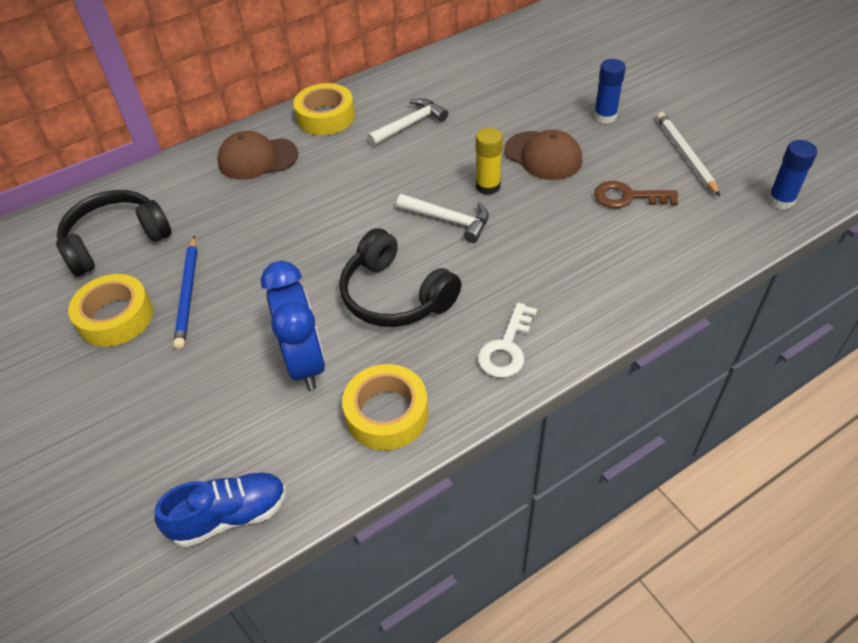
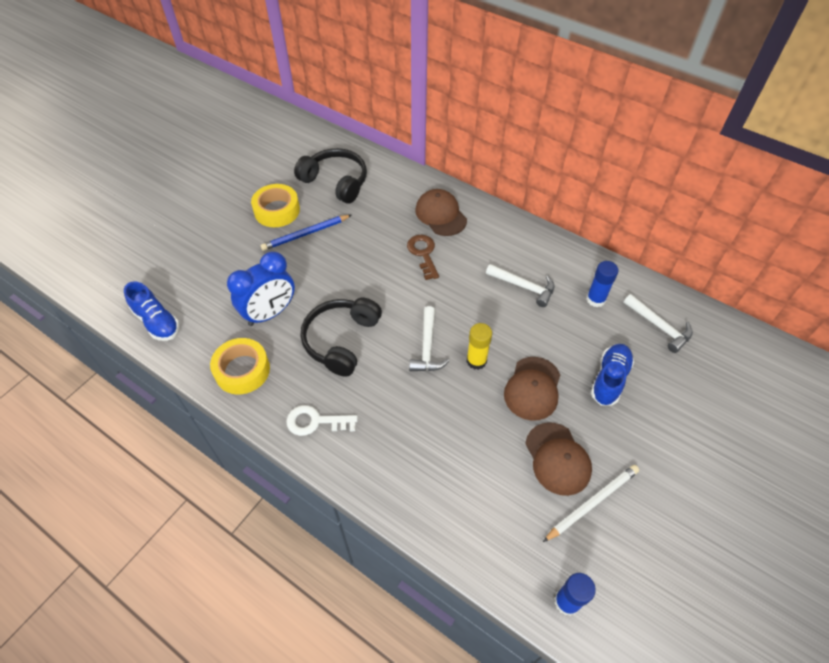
camera: 65 degrees right, 5 degrees up
yellow tape [293,83,355,135] -> none
blue glue stick [594,59,626,124] -> blue glue stick moved to [586,261,619,307]
brown key [594,181,678,208] -> brown key moved to [407,235,439,280]
none -> brown cap [525,422,592,496]
none -> blue shoe [591,344,634,406]
none -> white hammer [624,294,693,353]

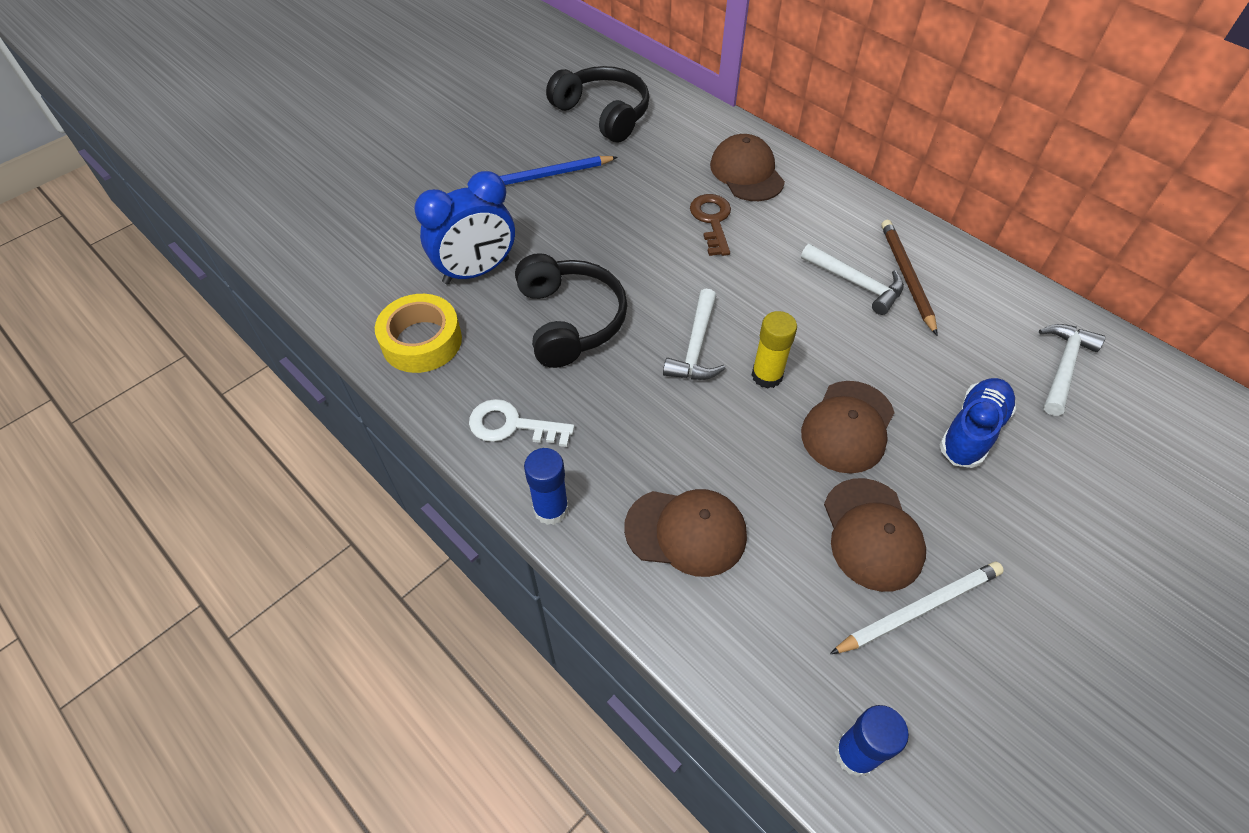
camera: 10 degrees right, 0 degrees up
blue shoe [124,281,179,341] -> none
yellow tape [251,184,300,227] -> none
black headphones [301,298,382,377] -> black headphones turned 135 degrees clockwise [515,253,628,368]
blue glue stick [586,261,619,307] -> blue glue stick moved to [524,448,568,525]
white hammer [624,294,693,353] -> white hammer turned 120 degrees counterclockwise [1039,324,1106,416]
none -> brown cap [624,489,747,577]
none -> brown pencil [881,220,937,335]

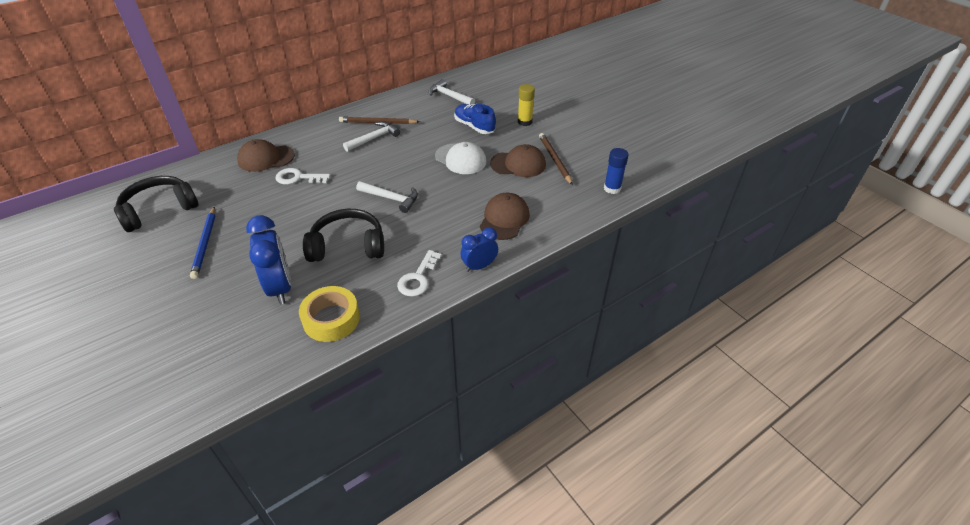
camera: 80 degrees left, 10 degrees down
blue glue stick [524,448,568,525] -> blue clock [461,227,498,272]
brown key [690,194,731,256] -> white key [276,168,330,185]
yellow glue stick [752,311,797,388] -> yellow glue stick moved to [518,84,535,126]
brown cap [801,381,895,473] -> white cap [435,142,486,174]
white pencil [830,562,1004,654] -> brown pencil [539,133,573,185]

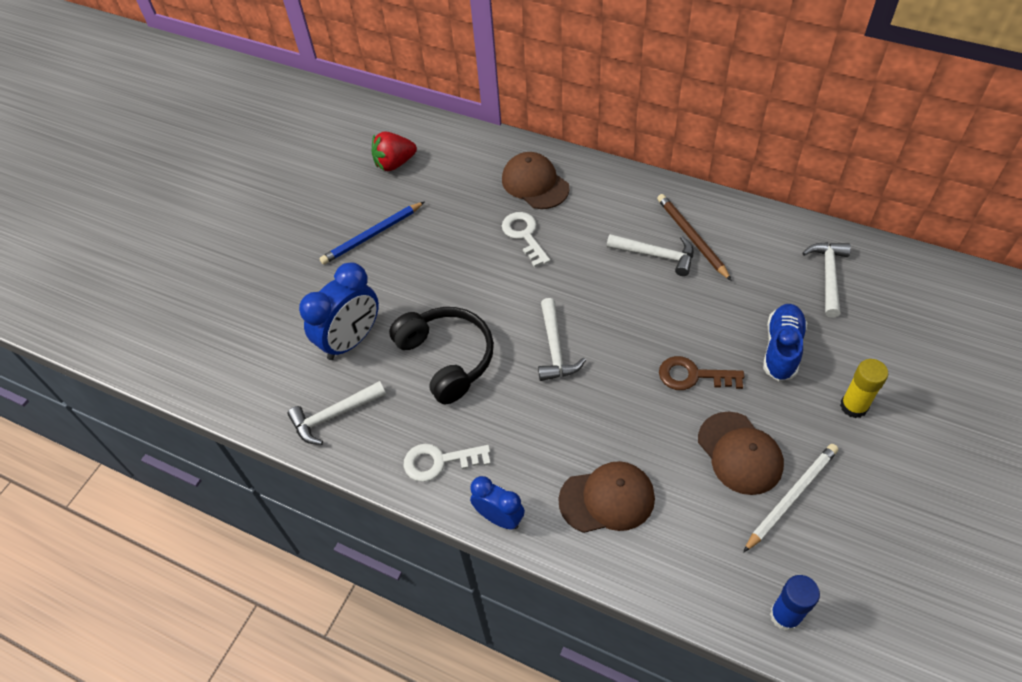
camera: 65 degrees right, 10 degrees up
black headphones [114,176,199,232] -> red strawberry [371,131,417,171]
yellow tape [299,286,360,342] -> white hammer [287,381,386,445]
white cap [435,142,486,174] -> brown key [659,356,744,390]
brown pencil [539,133,573,185] -> white pencil [743,444,838,553]

